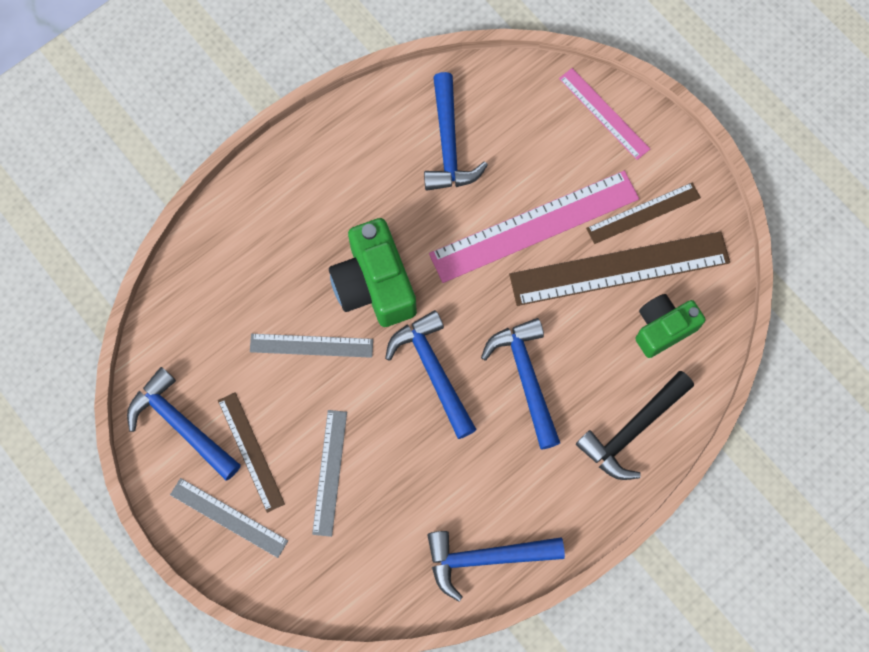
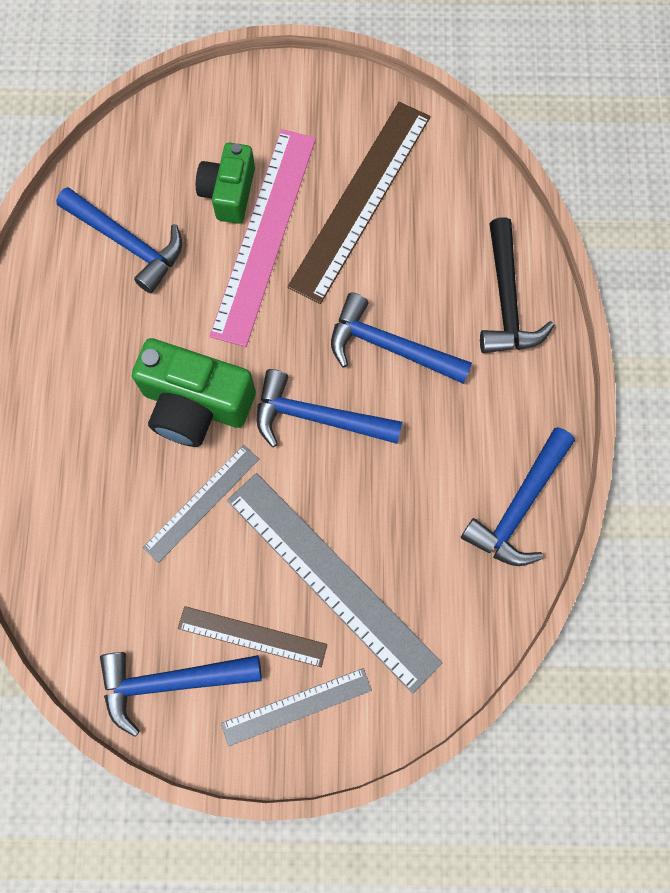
camera: 50 degrees left, 0 degrees up
grey ruler [312,410,347,537] -> grey ruler [227,473,442,694], size x1.82
pink ruler [559,68,650,160] -> none
brown ruler [586,182,701,244] -> none
green camera [635,294,706,358] -> green camera moved to [196,142,255,224]

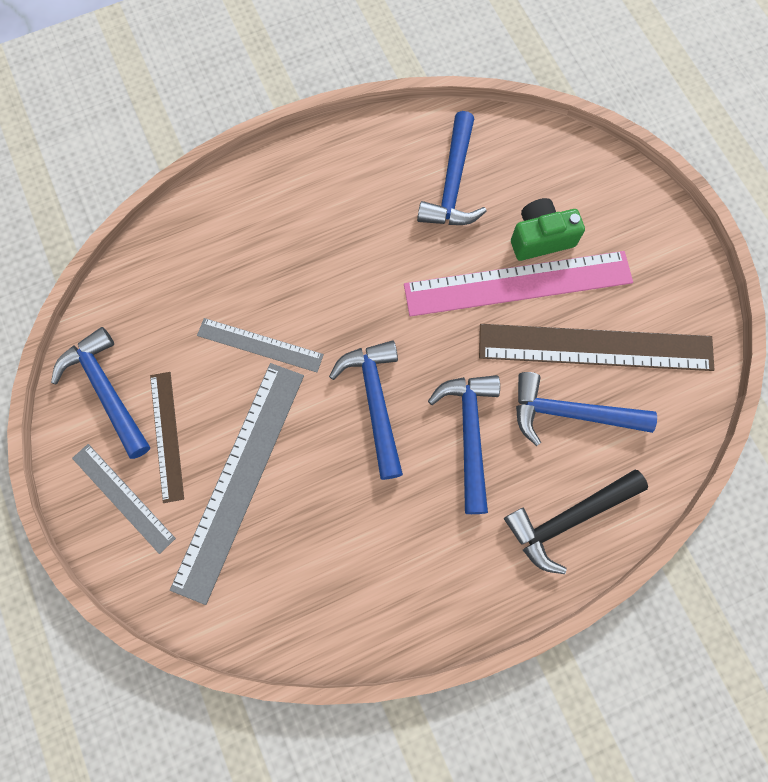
camera: 65 degrees right, 0 degrees up
green camera [132,338,256,447] -> none
blue hammer [461,427,575,566] -> blue hammer moved to [516,372,657,446]

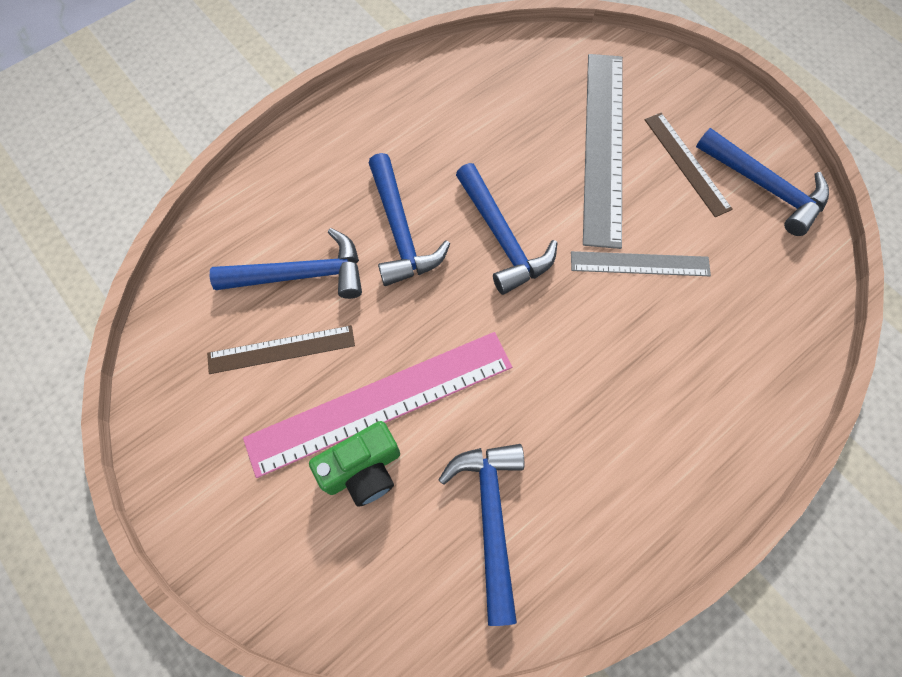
camera: 165 degrees right, 5 degrees down
grey ruler [72,444,176,554] -> none
brown ruler [479,324,715,371] -> brown ruler [207,325,355,374], size x0.55
black hammer [504,470,648,574] -> none

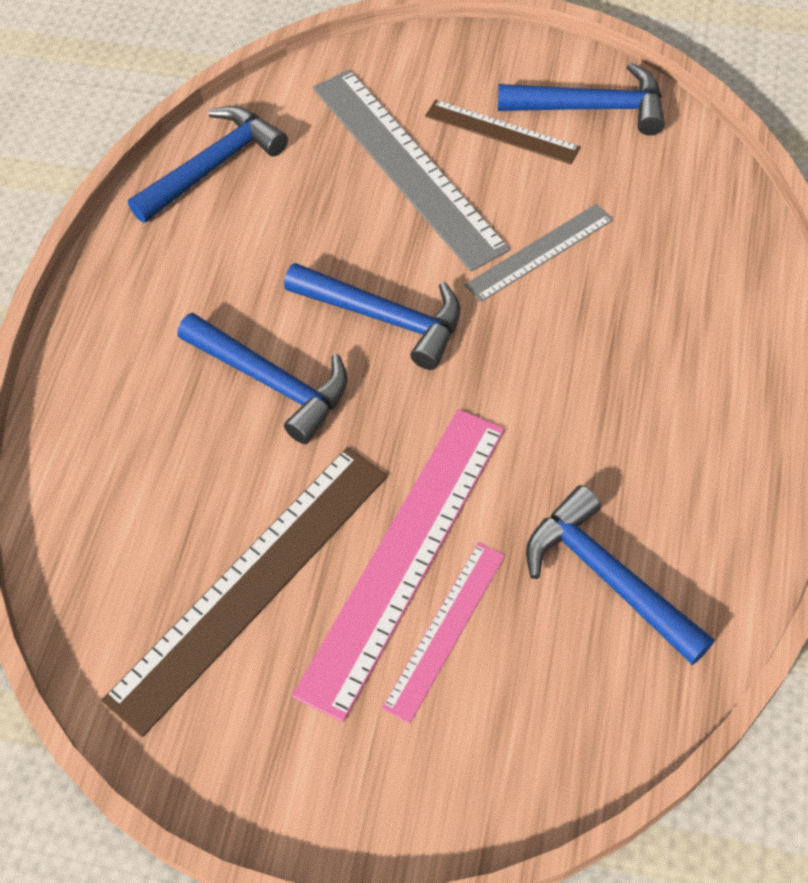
camera: 35 degrees left, 10 degrees down
brown ruler [207,325,355,374] -> brown ruler [102,447,388,737], size x1.82
blue hammer [210,228,362,299] -> blue hammer moved to [128,106,288,223]
green camera [309,421,400,507] -> pink ruler [382,542,505,724]

